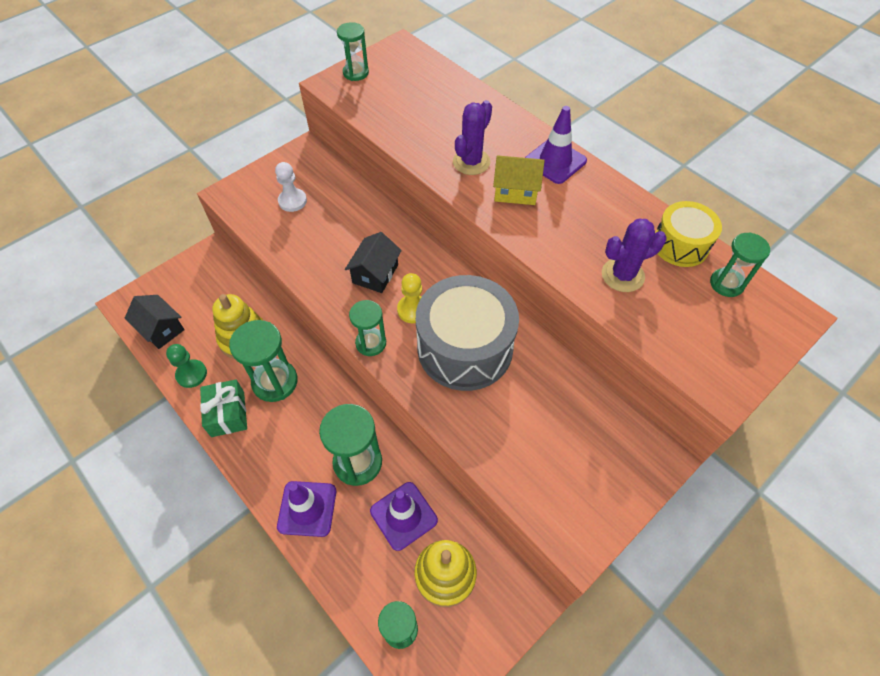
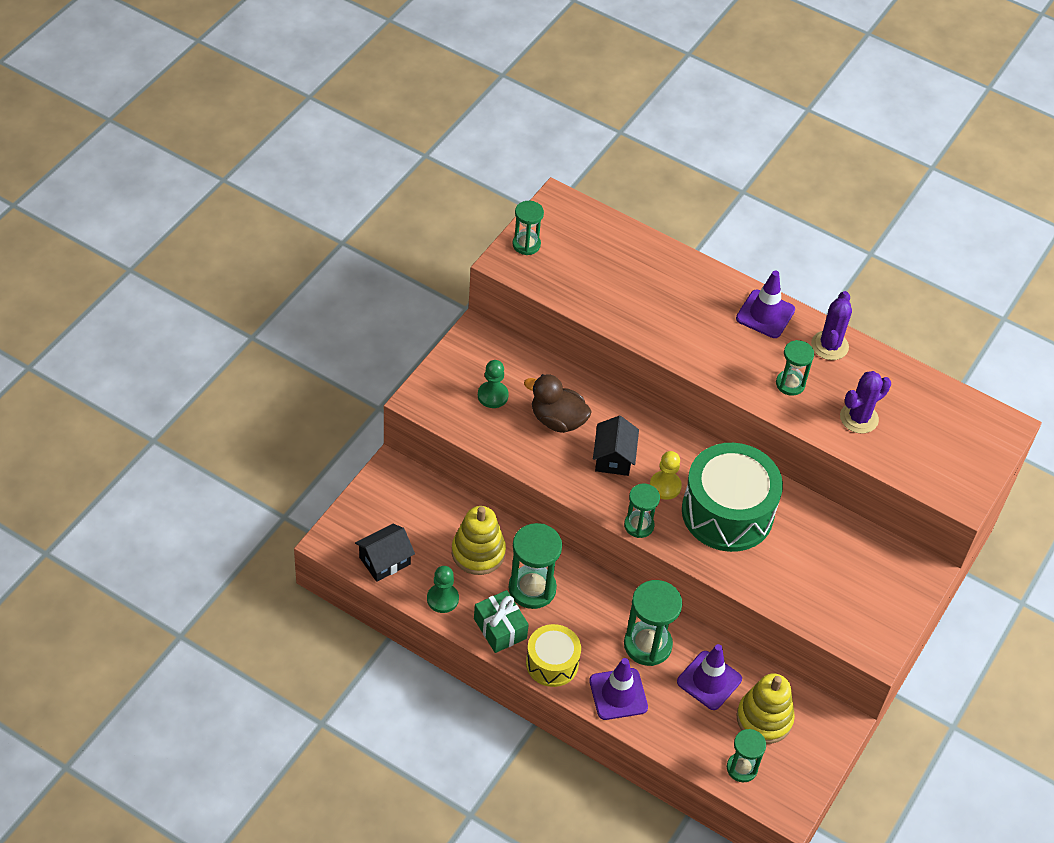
camera: 20 degrees left, 5 degrees down
black house [125,295,185,349] -> black house turned 60 degrees counterclockwise [355,524,415,582]
white pawn [275,162,307,212] -> green pawn [478,360,509,408]
grey drum [416,275,519,391] -> green drum [682,443,783,552]
purple cactus [453,100,492,175] -> purple cactus moved to [811,291,852,360]
yellow house [493,155,545,205] -> none
yellow drum [655,201,722,267] -> yellow drum moved to [526,624,581,687]
green hourglass [710,232,770,297] -> green hourglass moved to [776,340,814,396]
none -> brown duck [524,374,592,433]

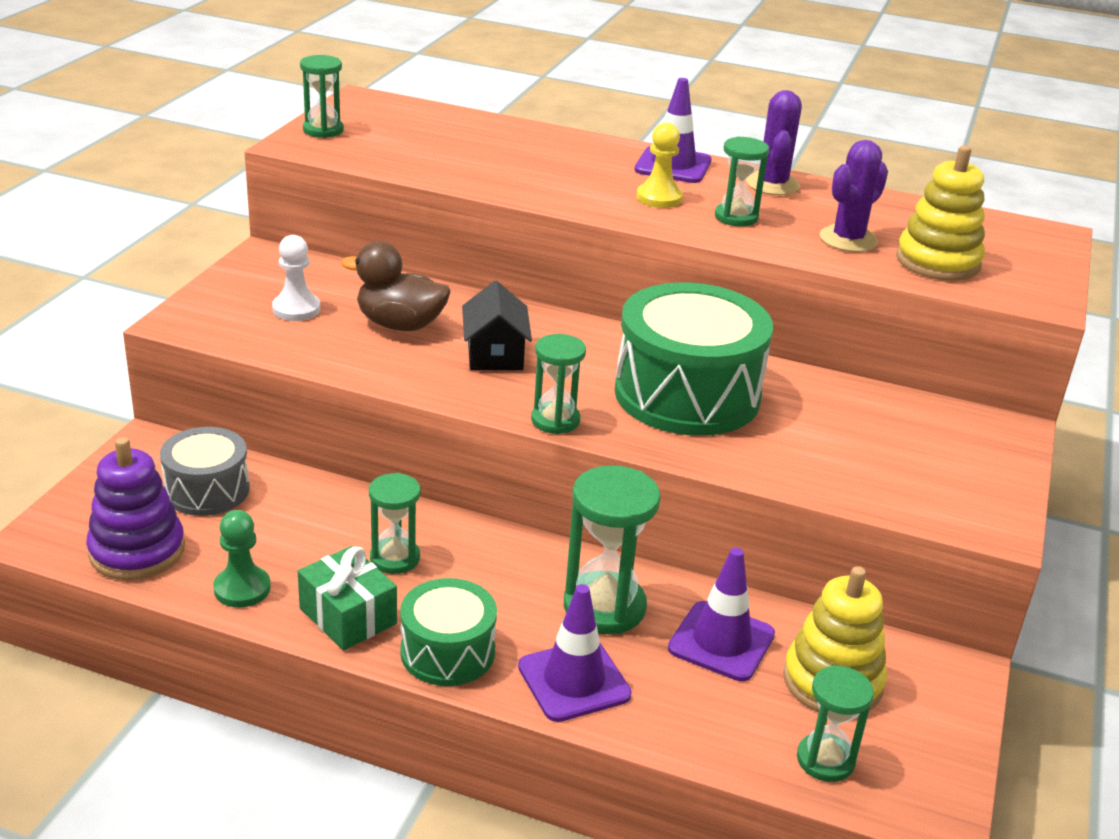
camera: 10 degrees left, 20 degrees down
black house [355,524,415,582] -> purple stacking toy [86,437,185,580]
yellow stacking toy [452,506,506,575] -> yellow stacking toy moved to [896,146,985,281]
green pawn [478,360,509,408] -> white pawn [272,235,320,321]
green hourglass [509,523,562,609] -> green hourglass [369,473,421,574], size x0.62
yellow drum [526,624,581,687] -> green drum [400,578,497,686]
yellow pawn [650,451,682,500] -> yellow pawn moved to [636,122,683,208]
none -> grey drum [160,427,250,516]

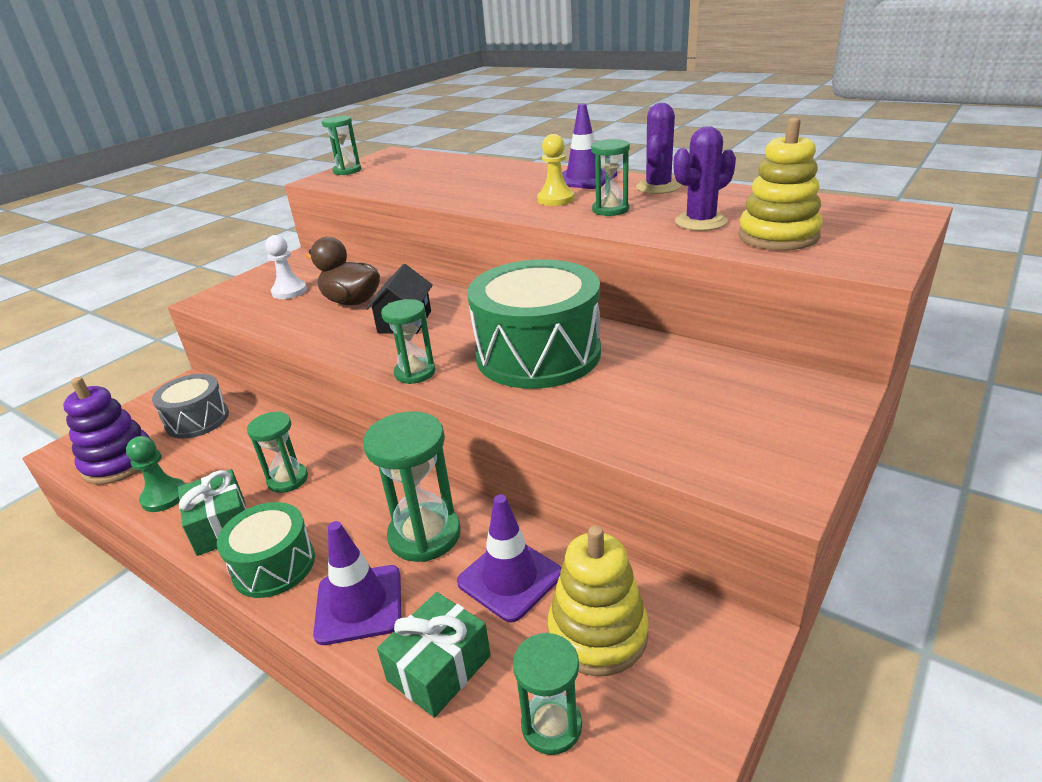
camera: 20 degrees right, 0 degrees up
none -> green gift [377,592,491,718]

